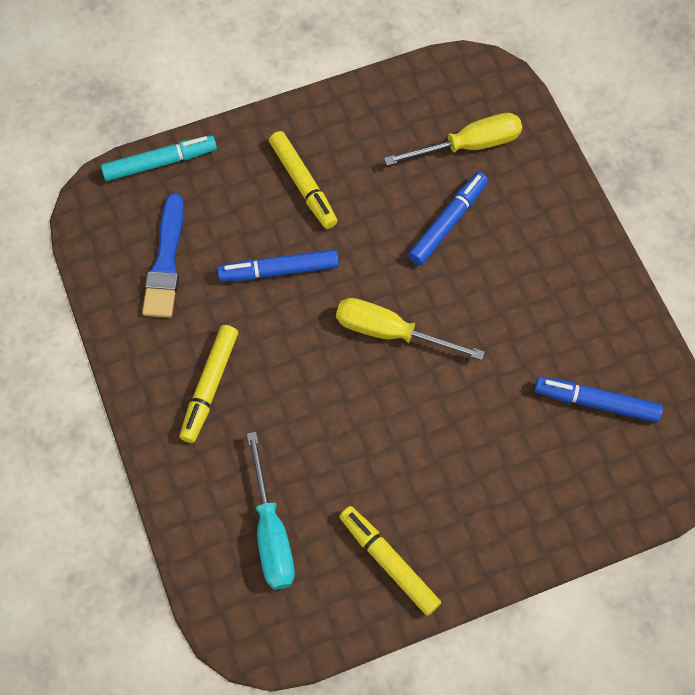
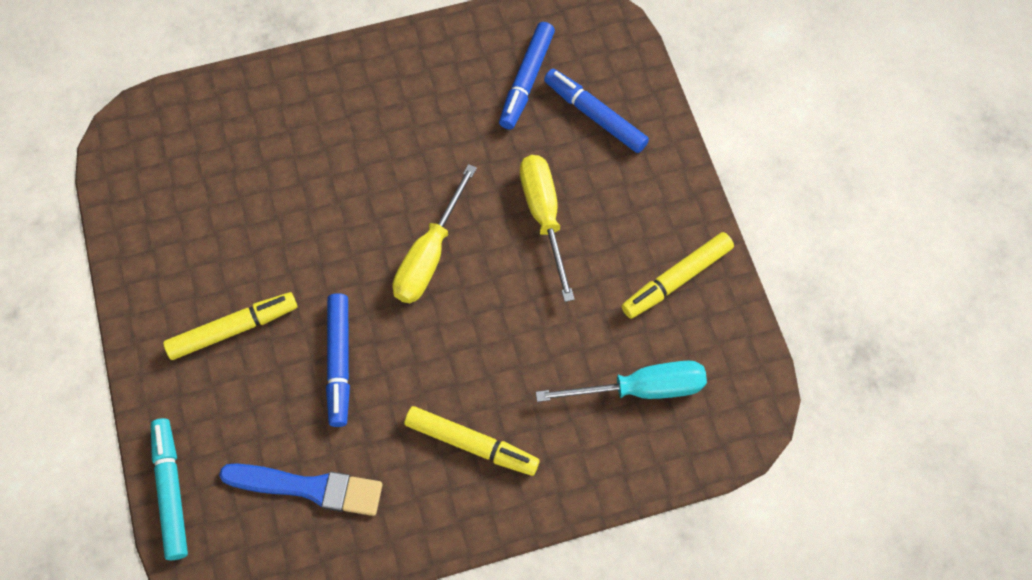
camera: 85 degrees left, 0 degrees up
yellow screwdriver [384,113,522,166] -> yellow screwdriver moved to [520,155,575,302]
blue marker [408,172,488,266] -> blue marker moved to [544,69,649,153]

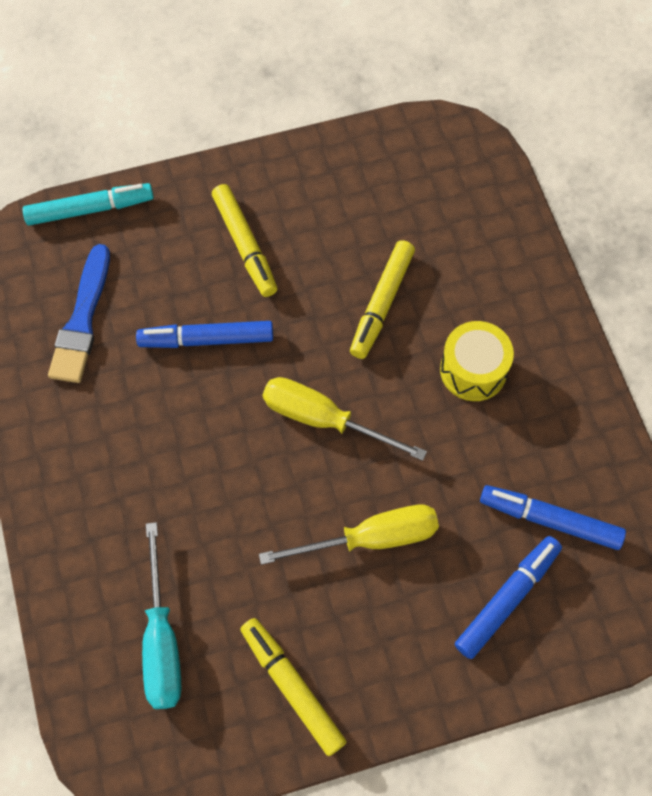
camera: 90 degrees right, 0 degrees up
yellow marker [405,406,539,476] -> yellow marker moved to [350,240,415,359]
none -> yellow drum [440,321,514,401]

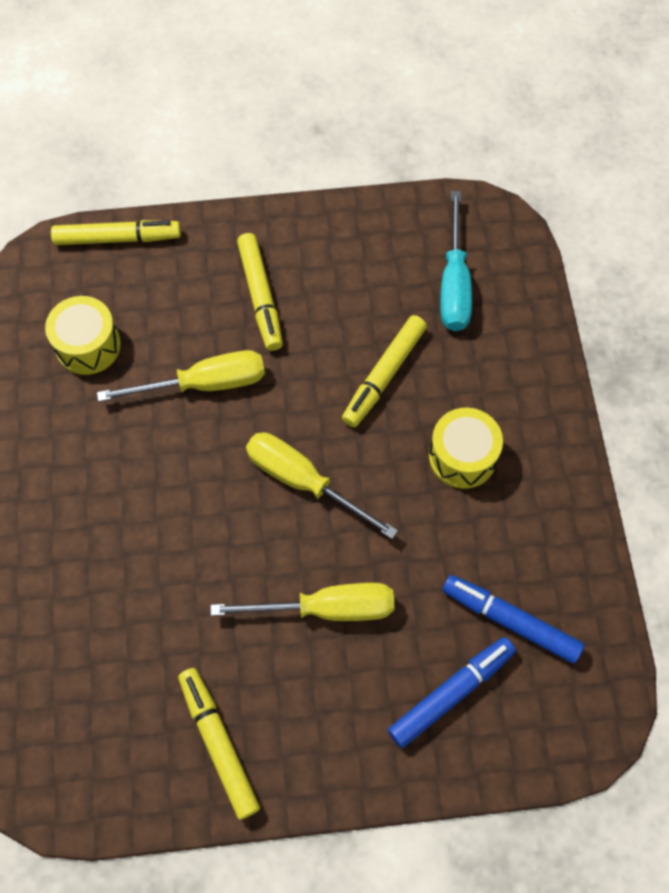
camera: 10 degrees right, 0 degrees up
turquoise marker [22,183,154,226] -> yellow marker [51,220,181,245]
blue brush [48,244,110,383] -> yellow drum [45,296,121,375]
blue marker [136,321,273,348] -> yellow screwdriver [97,350,265,402]
turquoise screwdriver [142,522,182,709] -> turquoise screwdriver moved to [440,191,472,331]

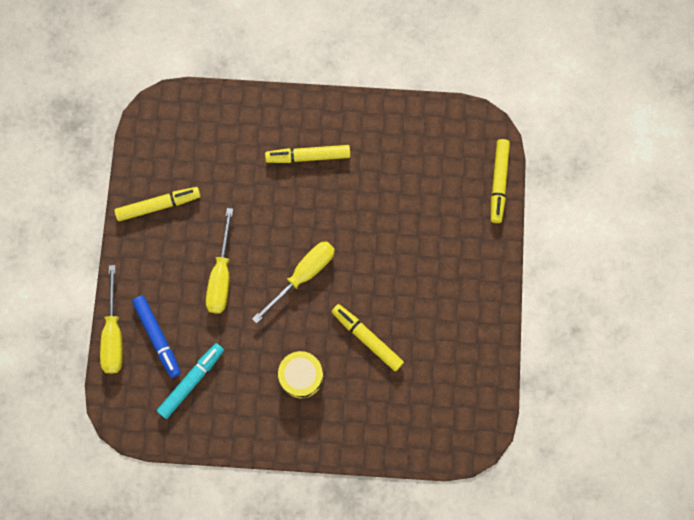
camera: 100 degrees right, 10 degrees up
yellow drum [45,296,121,375] -> none
yellow screwdriver [97,350,265,402] -> yellow screwdriver moved to [100,265,123,373]
yellow marker [237,233,283,351] -> yellow marker moved to [265,145,350,163]
turquoise screwdriver [440,191,472,331] -> none
blue marker [442,575,584,663] -> turquoise marker [157,343,224,419]

